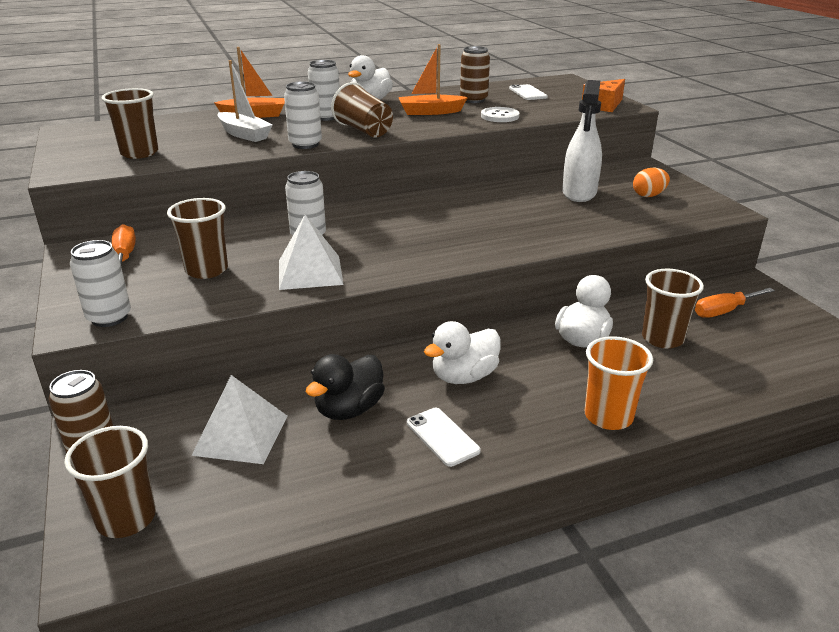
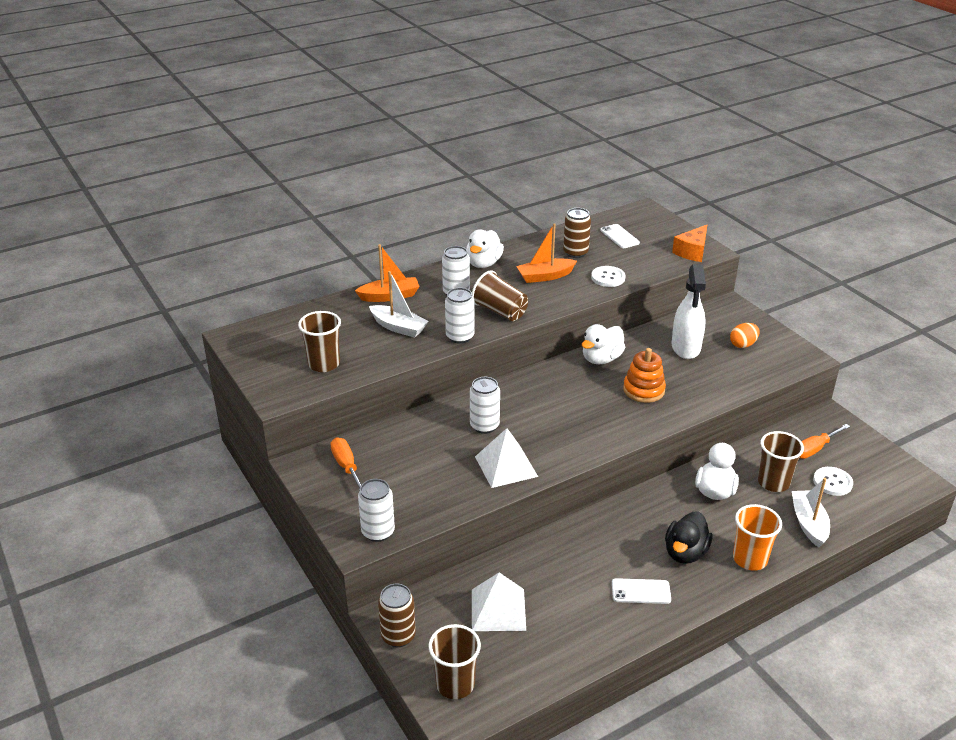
camera: 10 degrees left, 5 degrees up
brown cup [167,198,228,279] -> none
black duck [306,354,385,420] -> black duck moved to [665,511,713,564]
white phone [407,408,481,467] -> white phone turned 45 degrees counterclockwise [612,578,671,604]
white duck [424,321,501,384] -> white duck moved to [582,324,625,364]
none -> orange stacking toy [623,348,666,403]
none -> white boat [792,478,830,547]
none -> white button [813,467,853,496]

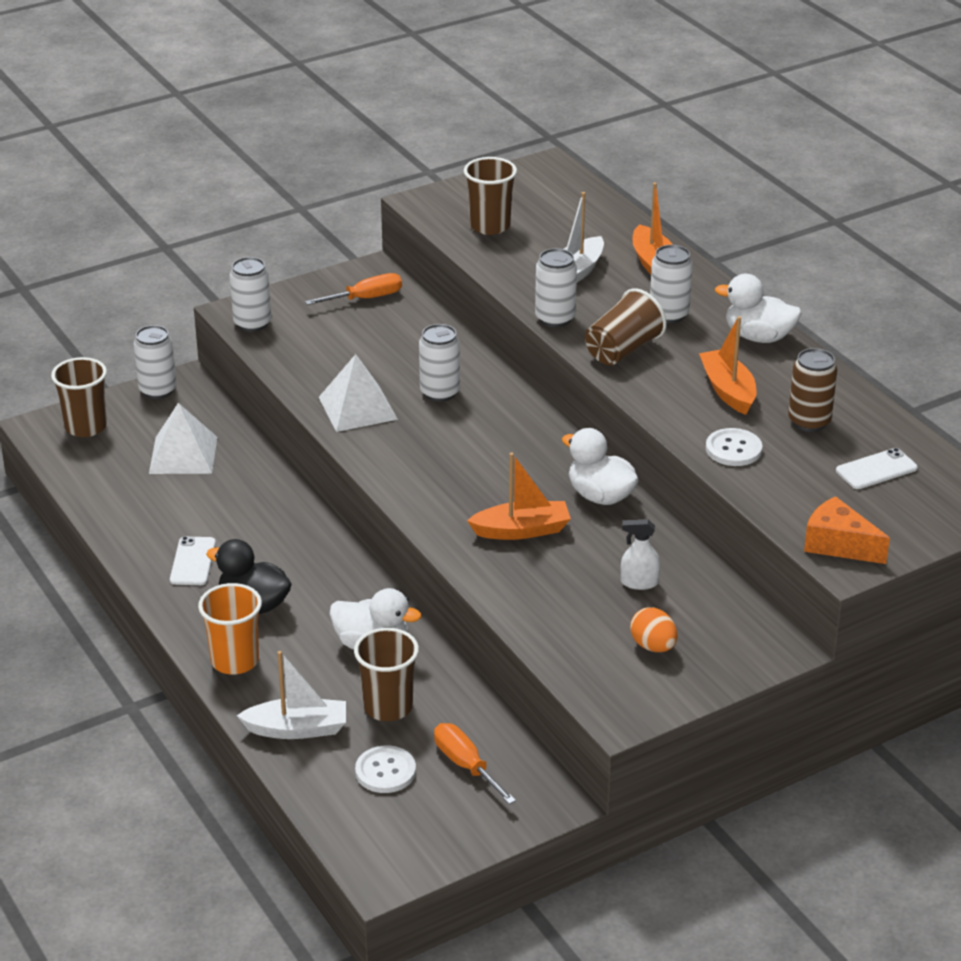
camera: 90 degrees right, 0 degrees up
brown can [378,584,416,647] -> white can [133,325,177,399]
orange stacking toy [623,348,666,403] -> orange boat [467,452,571,540]
white spray bottle [672,264,706,359] -> white spray bottle [621,519,660,590], size x0.50

